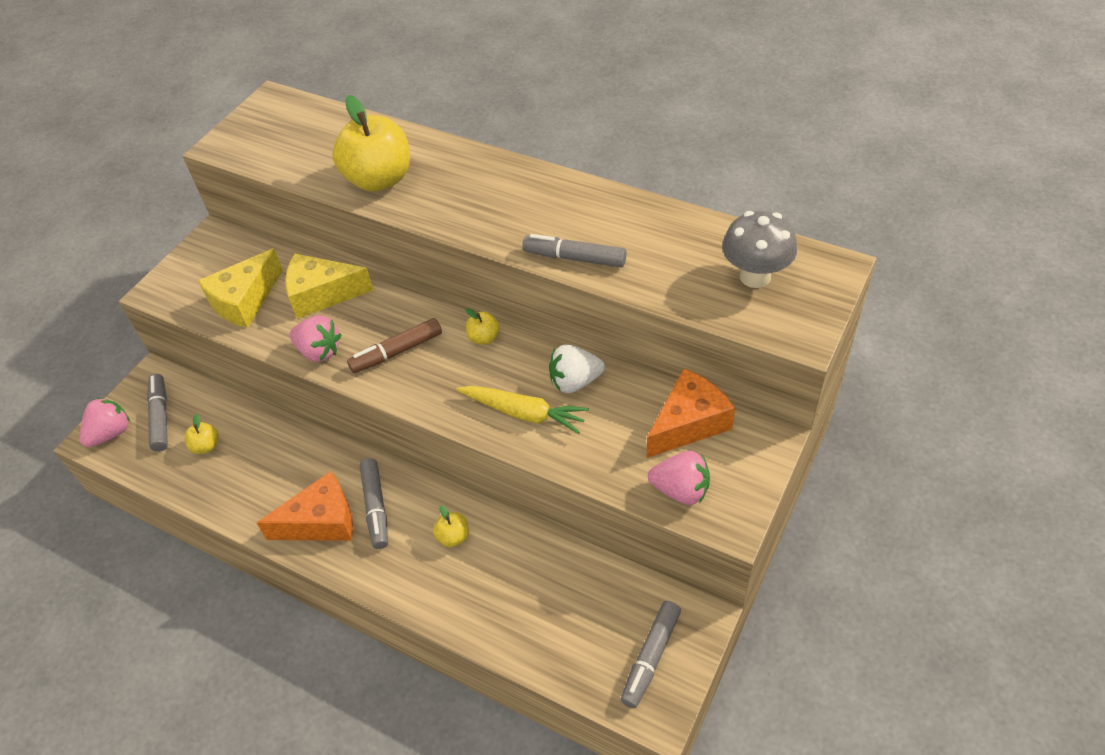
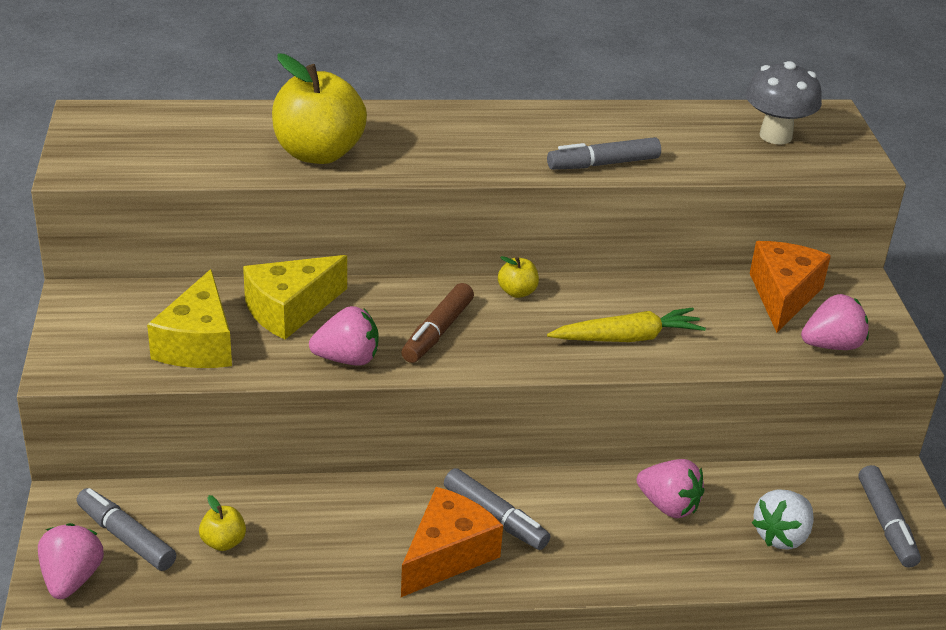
camera: 40 degrees left, 15 degrees down
yellow apple [433,505,469,547] -> none
white strawberry [549,344,605,393] -> white strawberry moved to [752,489,814,550]
none -> pink strawberry [637,459,704,518]

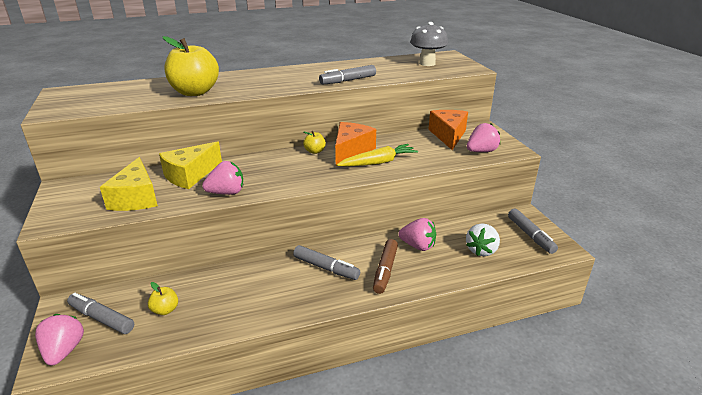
camera: 10 degrees left, 5 degrees down
brown marker [401,283,474,363] -> brown marker moved to [373,239,398,294]
orange cheese [401,487,503,597] -> orange cheese moved to [335,122,376,166]

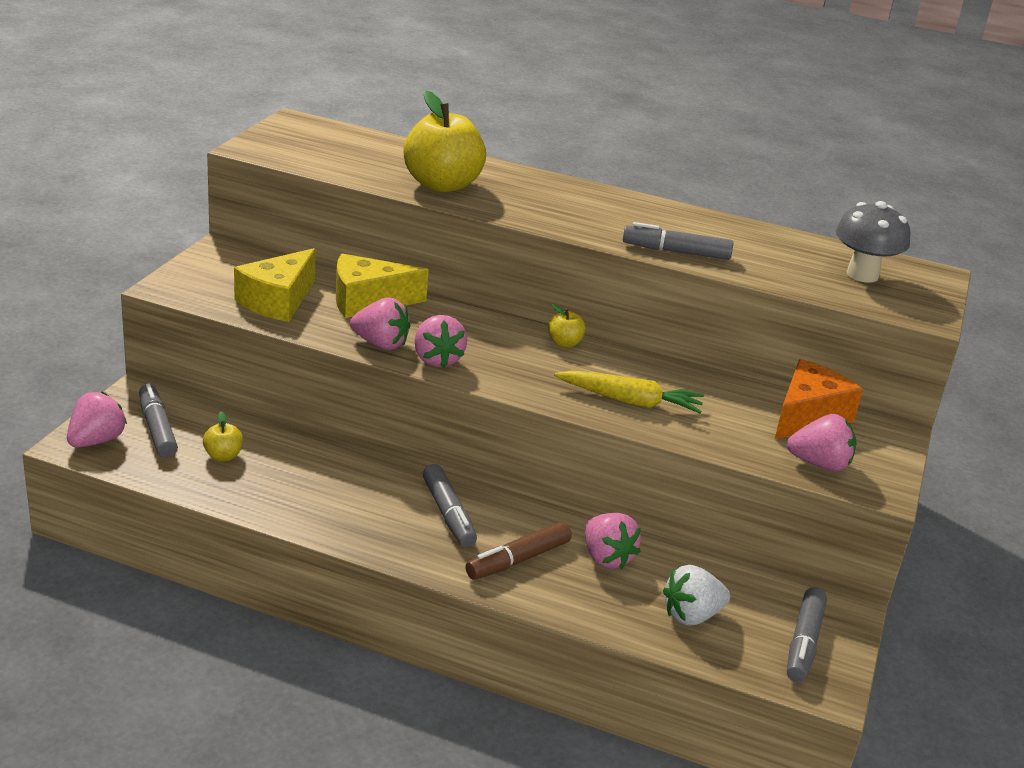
camera: 35 degrees right, 0 degrees up
orange cheese [335,122,376,166] -> none
none -> pink strawberry [414,315,467,368]

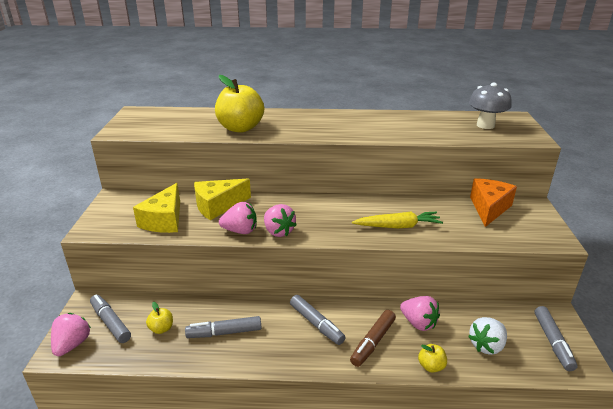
camera: 15 degrees left, 0 degrees up
yellow apple [548,304,586,348] -> yellow apple moved to [418,344,447,373]
grey marker [623,222,733,260] -> grey marker moved to [185,316,261,338]
pink strawberry [787,414,856,471] -> none

